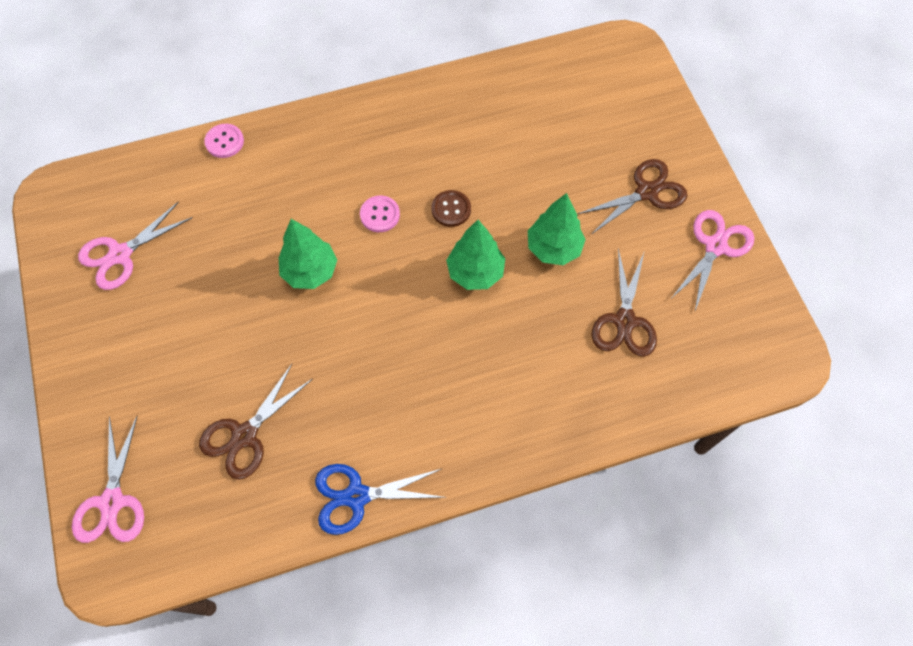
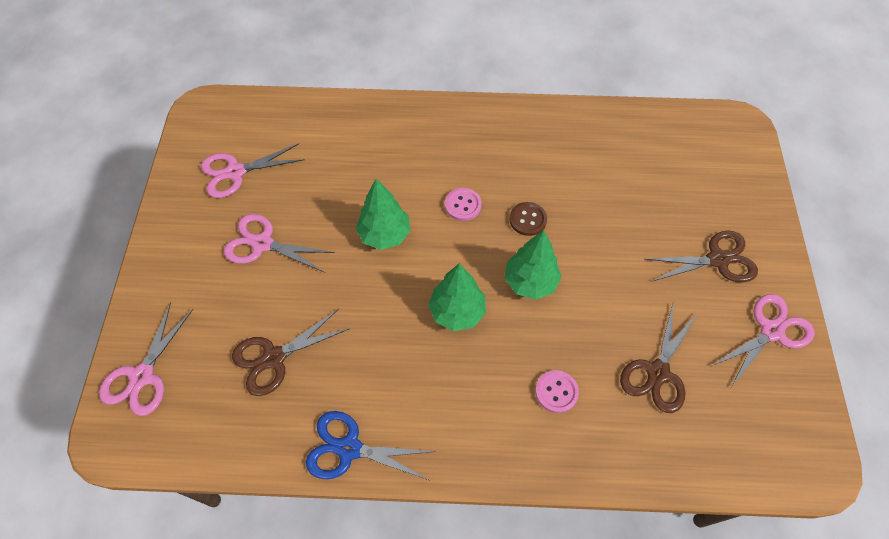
camera: 20 degrees right, 5 degrees down
pink button [204,124,244,158] -> pink button moved to [535,370,579,413]
green tree [528,193,586,265] -> green tree moved to [428,263,486,331]
none -> pink scissors [224,214,335,273]

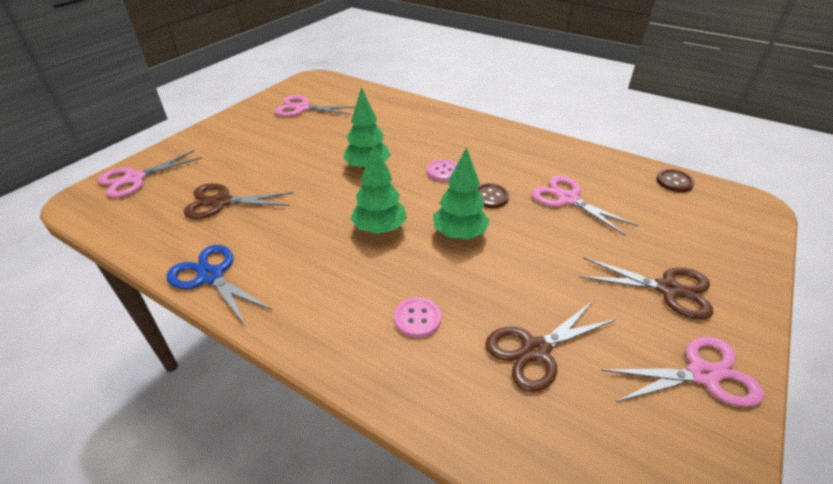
camera: 30 degrees right, 20 degrees down
pink scissors [224,214,335,273] -> pink scissors moved to [531,176,638,236]
none -> brown button [656,169,695,192]

